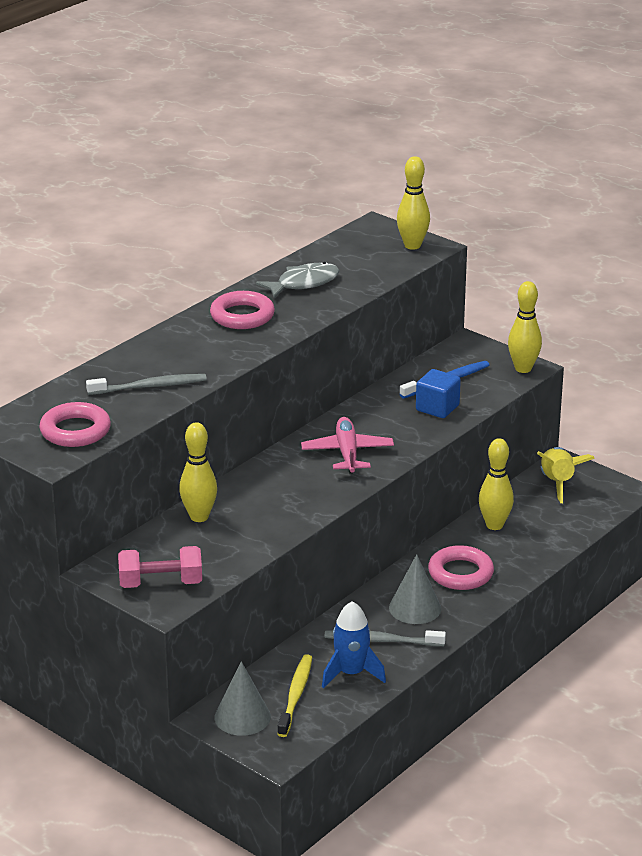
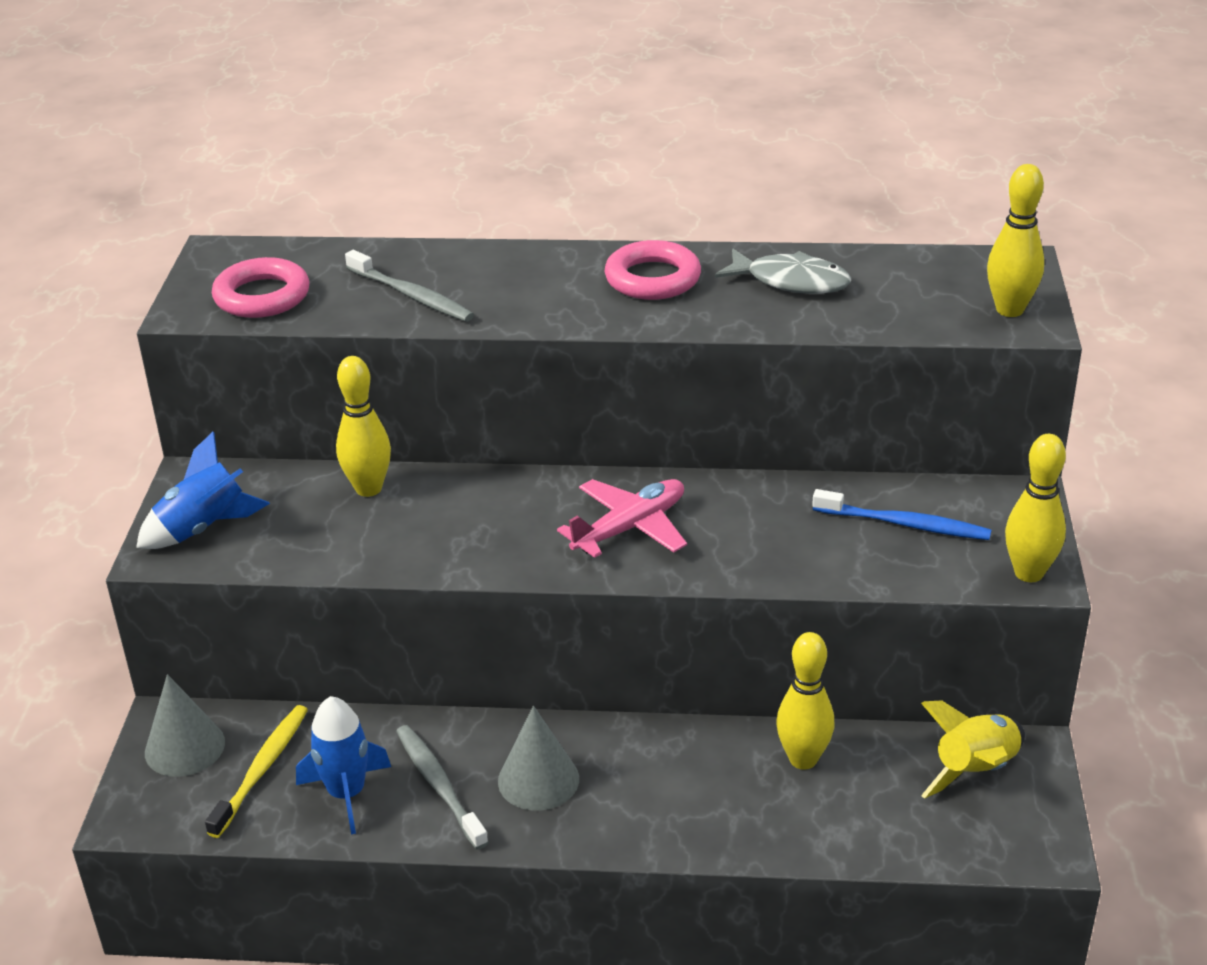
camera: 55 degrees right, 5 degrees up
pink dumbbell [118,546,202,588] -> blue rocket [136,432,270,549]
yellow toothbrush [277,654,312,737] -> yellow toothbrush turned 45 degrees counterclockwise [205,705,308,838]
blue cube [416,369,461,418] -> none
pink ring [428,545,494,590] -> none

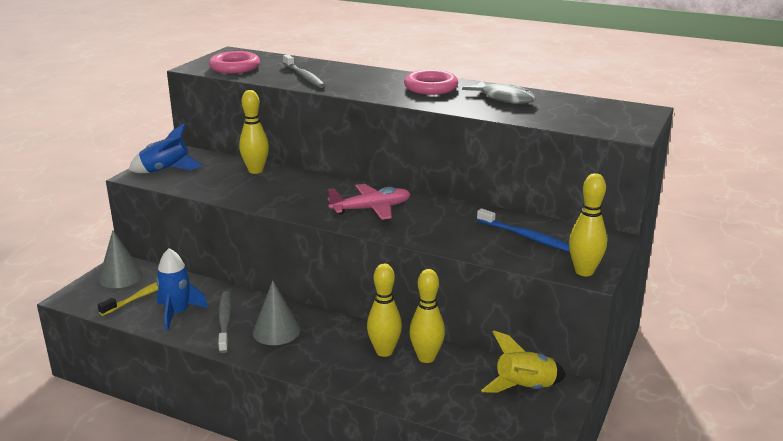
camera: 20 degrees right, 10 degrees down
yellow bowling pin [987,164,1044,317] -> yellow bowling pin moved to [367,264,402,357]

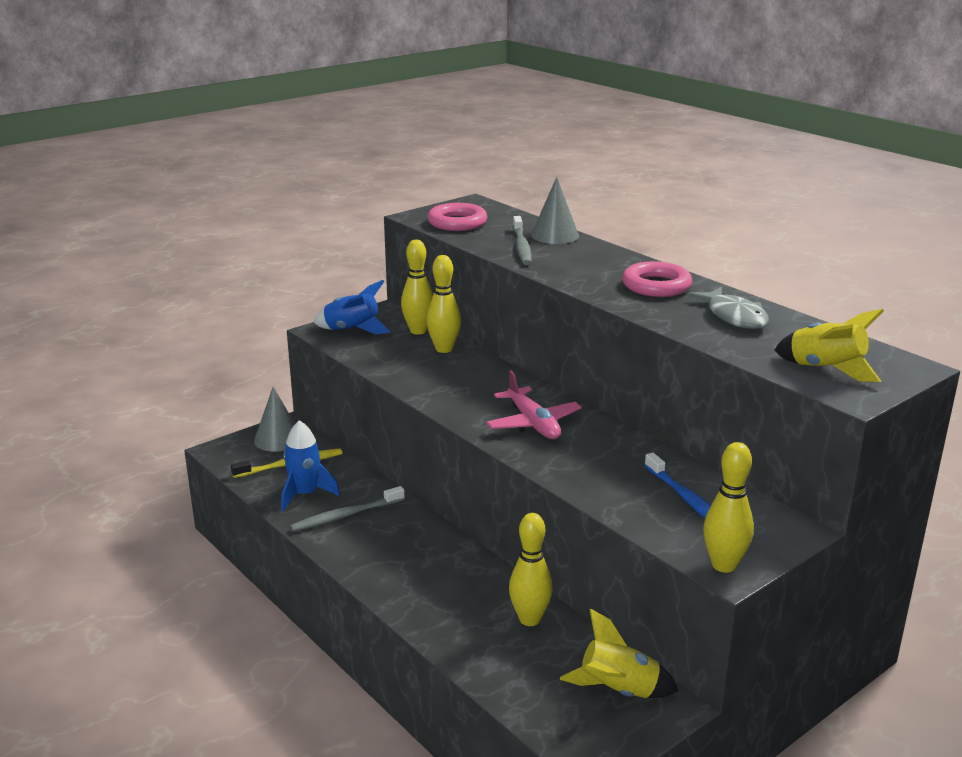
camera: 25 degrees right, 0 degrees up
grey toothbrush [218,291,231,353] -> grey toothbrush turned 135 degrees counterclockwise [290,486,405,532]
grey cone [253,280,300,345] -> grey cone moved to [531,177,579,244]
pink plane [328,184,411,220] -> pink plane turned 60 degrees clockwise [486,370,582,439]
yellow bowling pin [367,264,402,357] -> yellow bowling pin moved to [401,239,433,335]
none -> yellow rocket [774,309,884,382]

